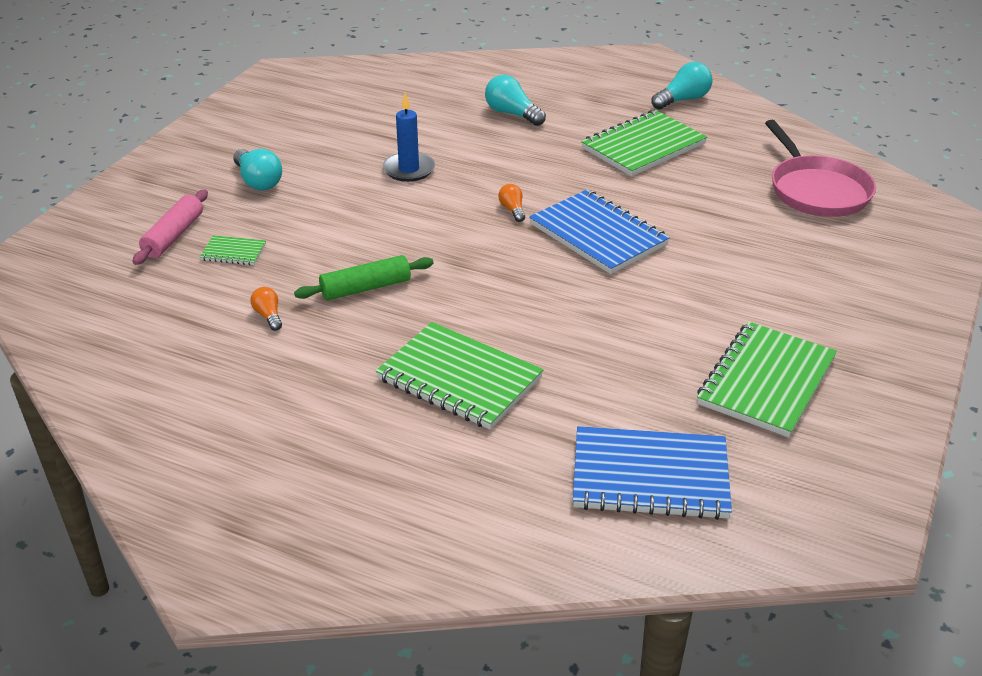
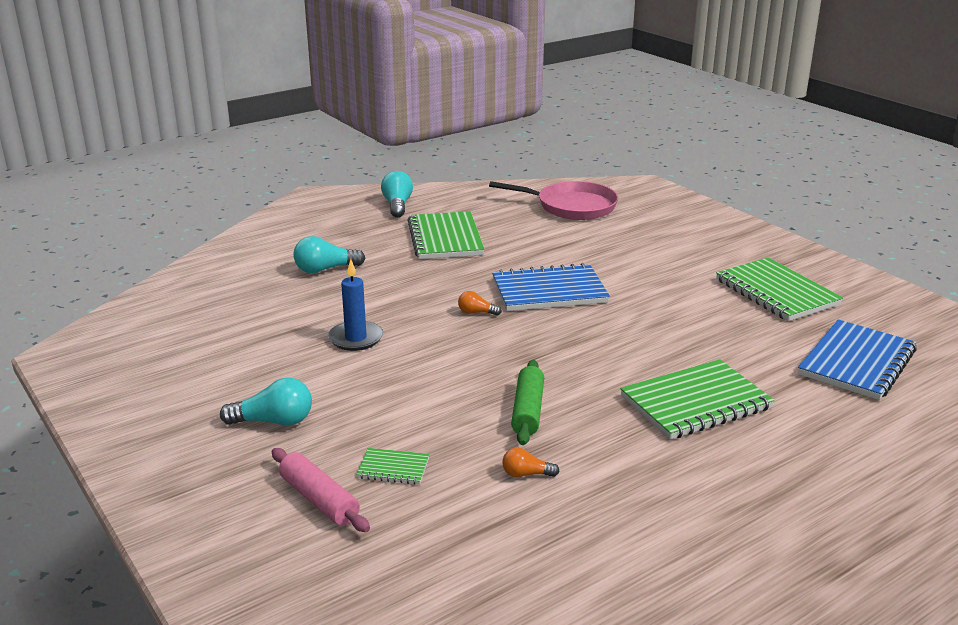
camera: 60 degrees left, 10 degrees down
green notebook [200,235,266,265] -> green notebook turned 60 degrees clockwise [356,448,429,485]

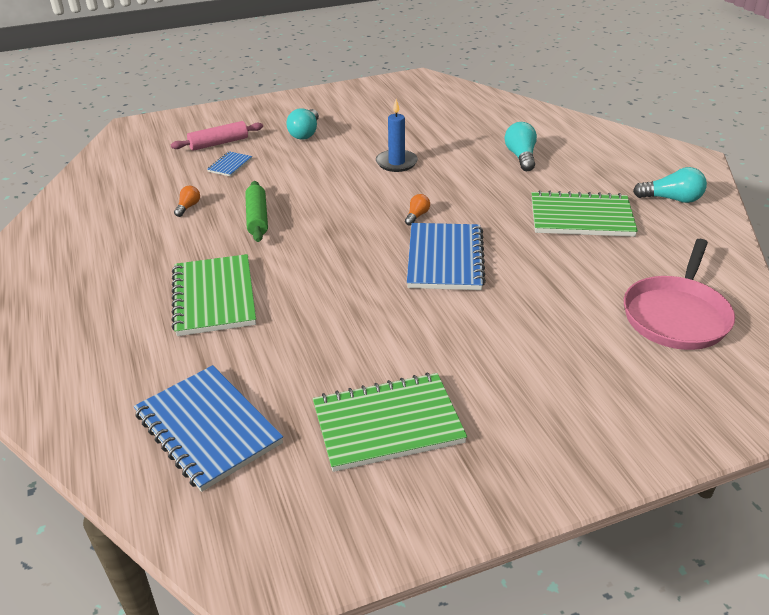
camera: 105 degrees right, 10 degrees up
green notebook [356,448,429,485] -> blue notebook [207,151,252,177]
green rolling pin [511,360,544,445] -> green rolling pin turned 60 degrees clockwise [245,181,268,242]

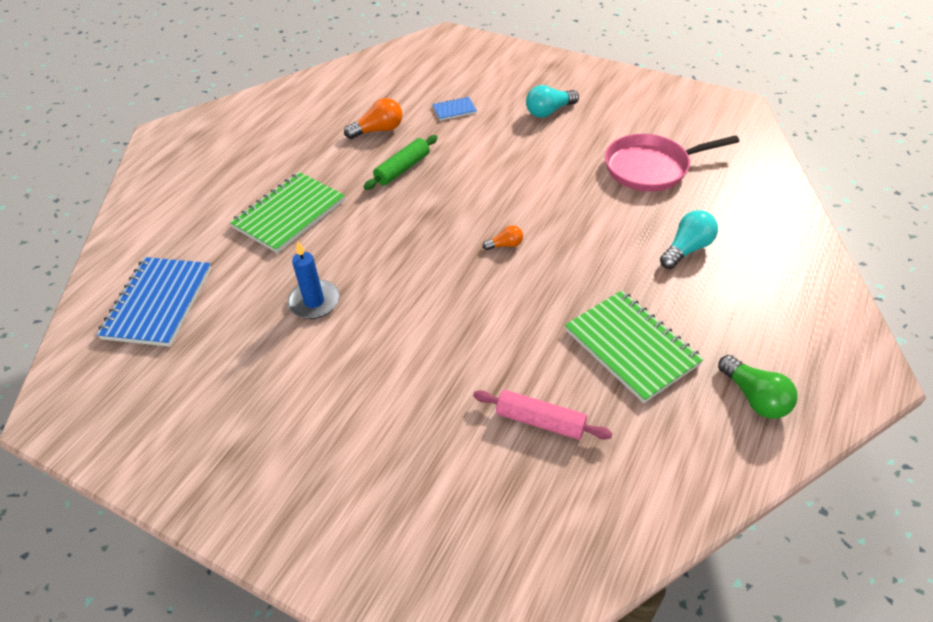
camera: 50 degrees right, 10 degrees up
pink rolling pin [171,121,263,151] -> pink rolling pin moved to [473,390,612,440]
orange light bulb [174,186,200,217] -> orange light bulb [344,98,402,139], size x1.74
green notebook [313,373,467,472] -> none
blue candle [376,99,418,172] -> blue candle moved to [287,240,340,319]
blue notebook [407,223,486,290] -> none
pink pan [624,239,735,350] -> pink pan moved to [605,134,739,192]
turquoise light bulb [633,167,707,203] -> green light bulb [718,355,798,419]

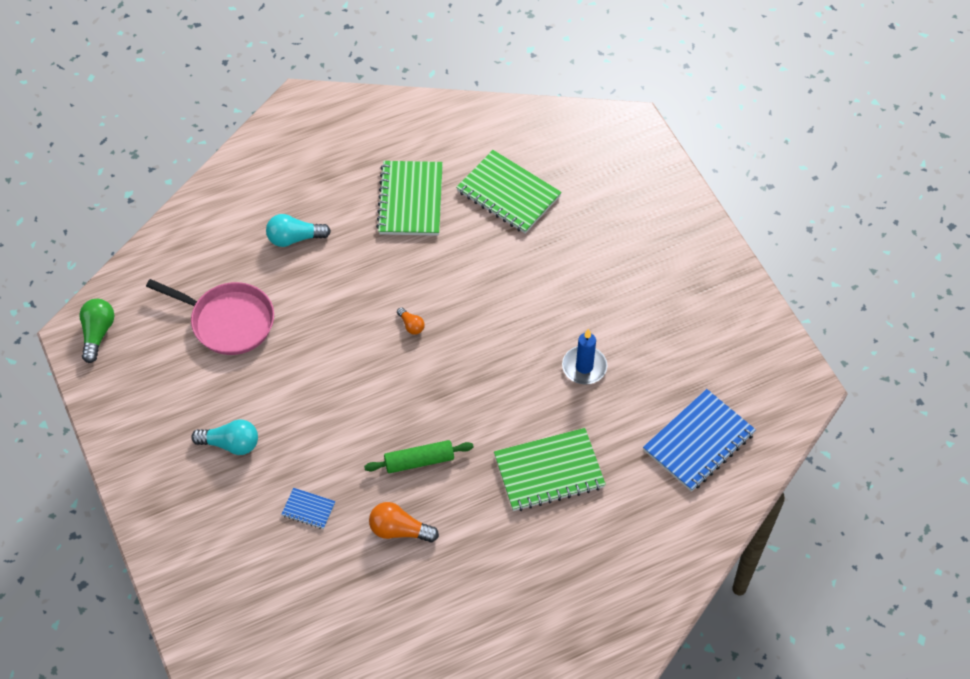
camera: 145 degrees left, 10 degrees up
pink rolling pin [473,390,612,440] -> green notebook [456,150,562,234]
orange light bulb [483,225,523,250] -> orange light bulb turned 150 degrees counterclockwise [397,307,425,335]
green light bulb [718,355,798,419] -> green light bulb moved to [79,299,115,363]

